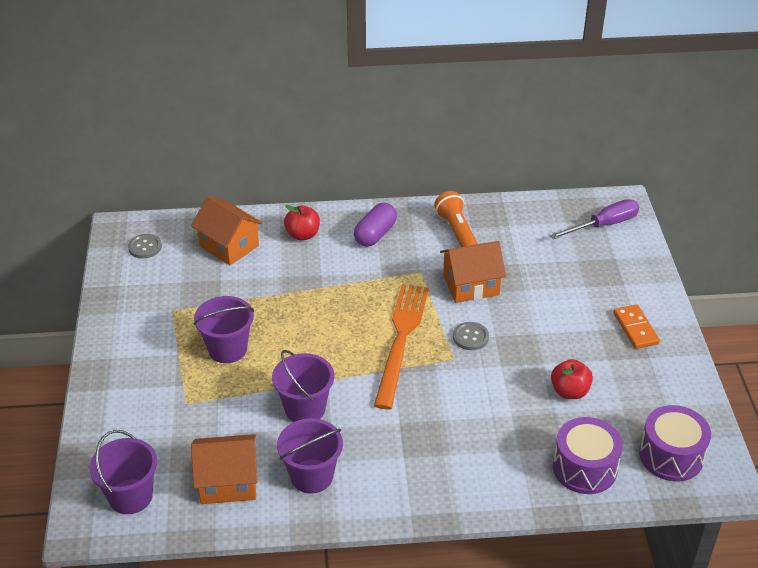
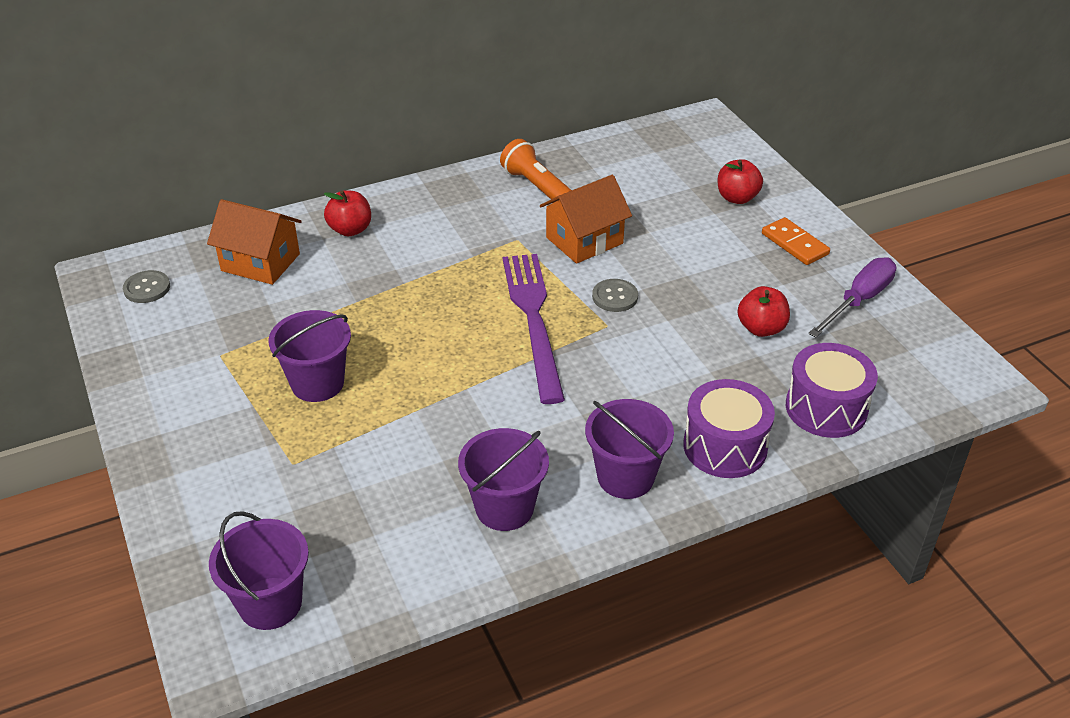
camera: 20 degrees left, 0 degrees up
orange house [191,434,258,504] -> none
purple bucket [272,350,334,422] -> purple bucket moved to [585,399,674,499]
purple capsule [354,203,397,247] -> none
orange fork [374,284,429,409] -> purple fork [503,254,565,404]
purple screwdriver [550,199,639,239] -> purple screwdriver moved to [808,257,896,337]
purple drum [639,405,711,481] -> purple drum moved to [683,379,775,478]
none -> red apple [718,159,763,204]

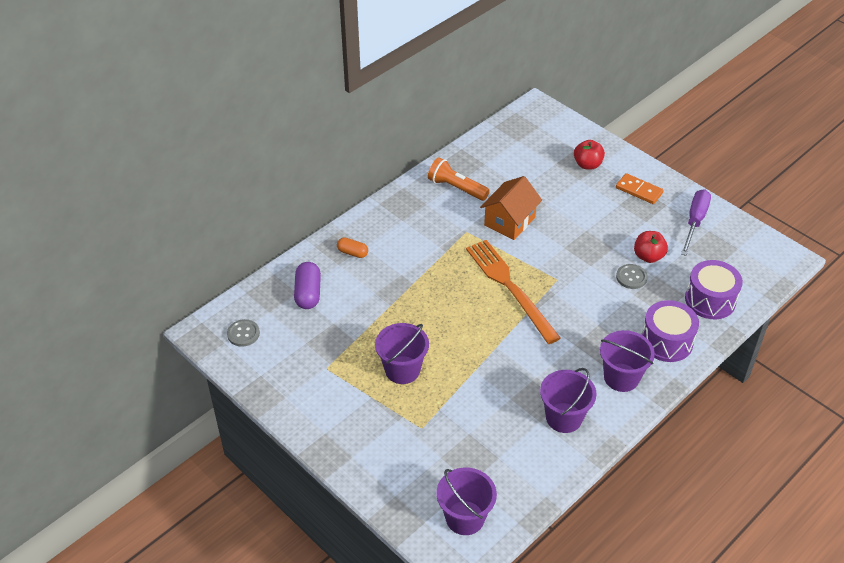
camera: 20 degrees left, 5 degrees up
orange house [207,199,302,285] -> purple capsule [294,262,321,309]
red apple [324,190,371,236] -> orange capsule [337,238,368,258]
purple fork [503,254,565,404] -> orange fork [466,240,561,344]
grey button [592,279,638,312] -> grey button moved to [616,264,648,289]

